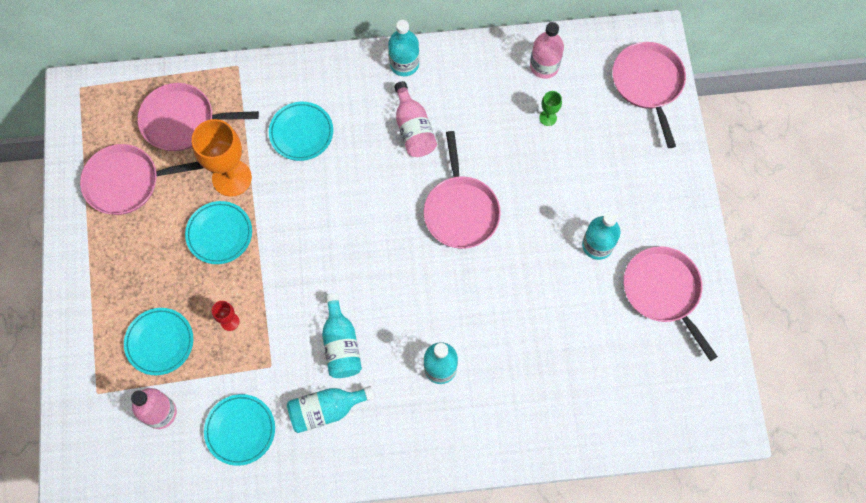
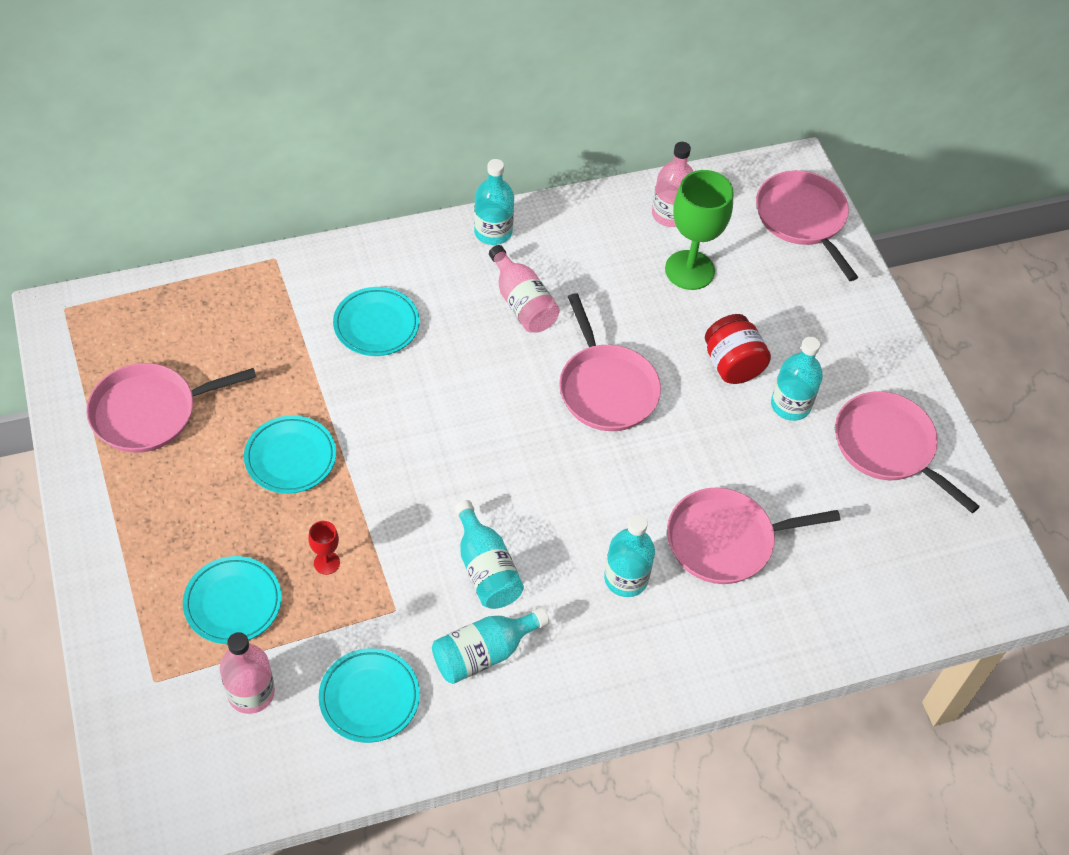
camera: 15 degrees left, 15 degrees down
pink pan [138,83,259,151] -> pink pan moved to [667,488,840,584]
orange goblet [192,119,252,197] -> none
green goblet [539,91,562,126] -> green goblet [665,170,734,290], size x2.20
none -> red jar [705,314,771,384]

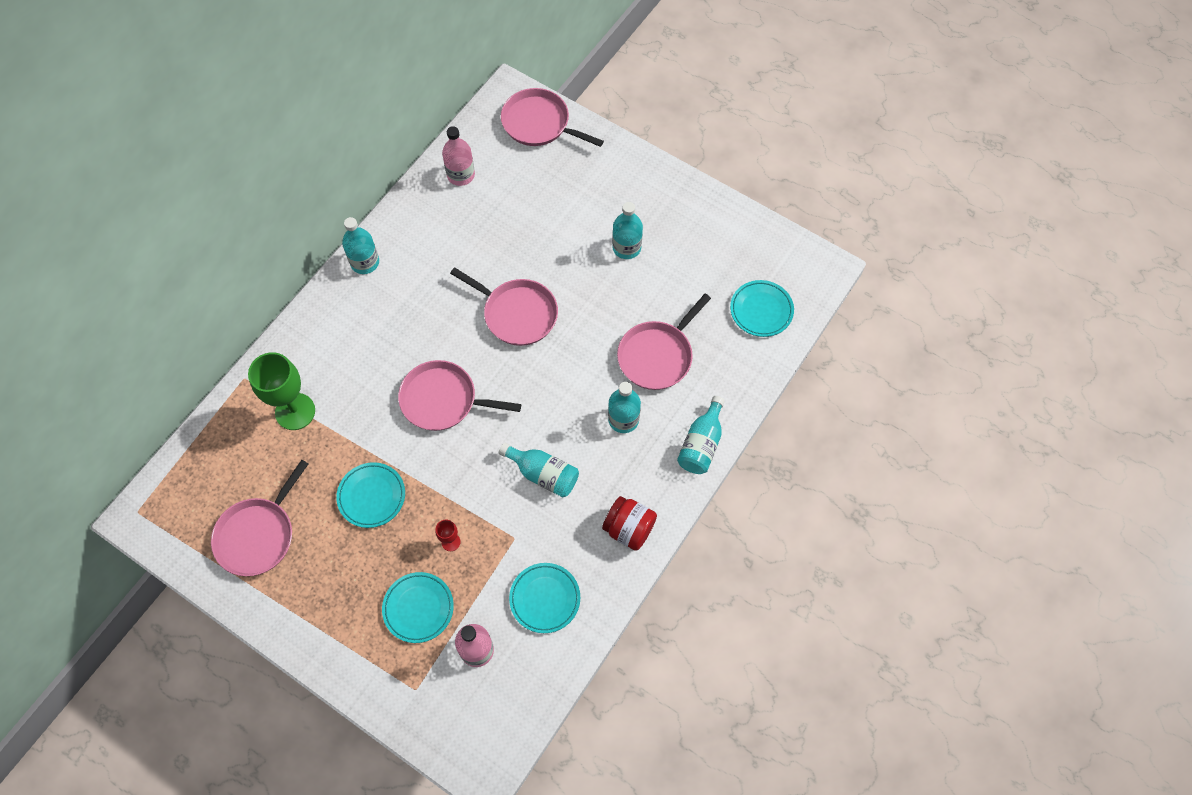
camera: 35 degrees left, 10 degrees up
turquoise plate [333,287,420,356] -> turquoise plate moved to [730,280,794,337]
turquoise bottle [432,607,549,684] -> turquoise bottle moved to [677,396,725,474]
pink bottle [489,245,560,333] -> none
green goblet [665,170,734,290] -> green goblet moved to [248,352,315,430]
red jar [705,314,771,384] -> red jar moved to [602,496,657,551]
pink pan [835,391,980,513] -> pink pan moved to [398,360,521,431]

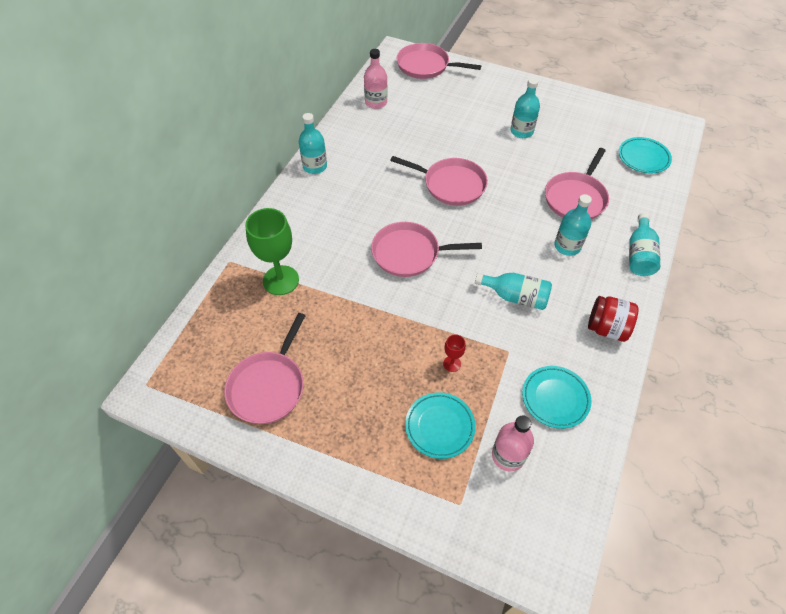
camera: 10 degrees left, 10 degrees down
turquoise plate [336,462,405,528] -> none

